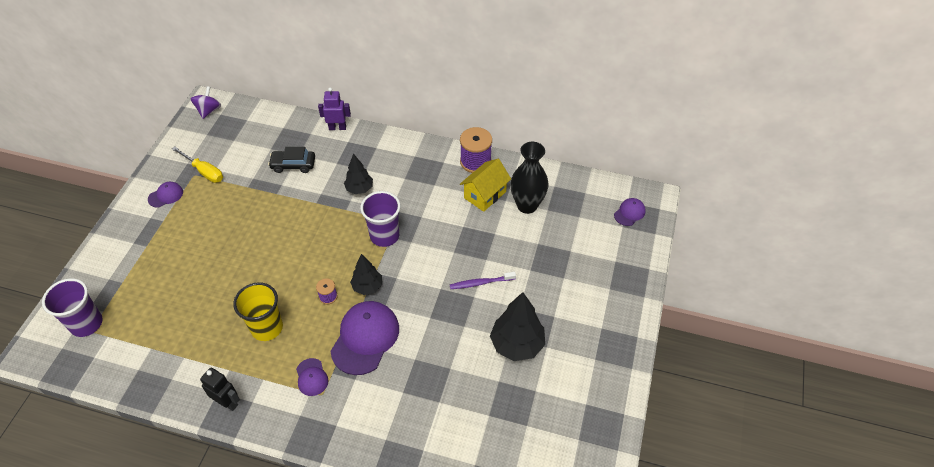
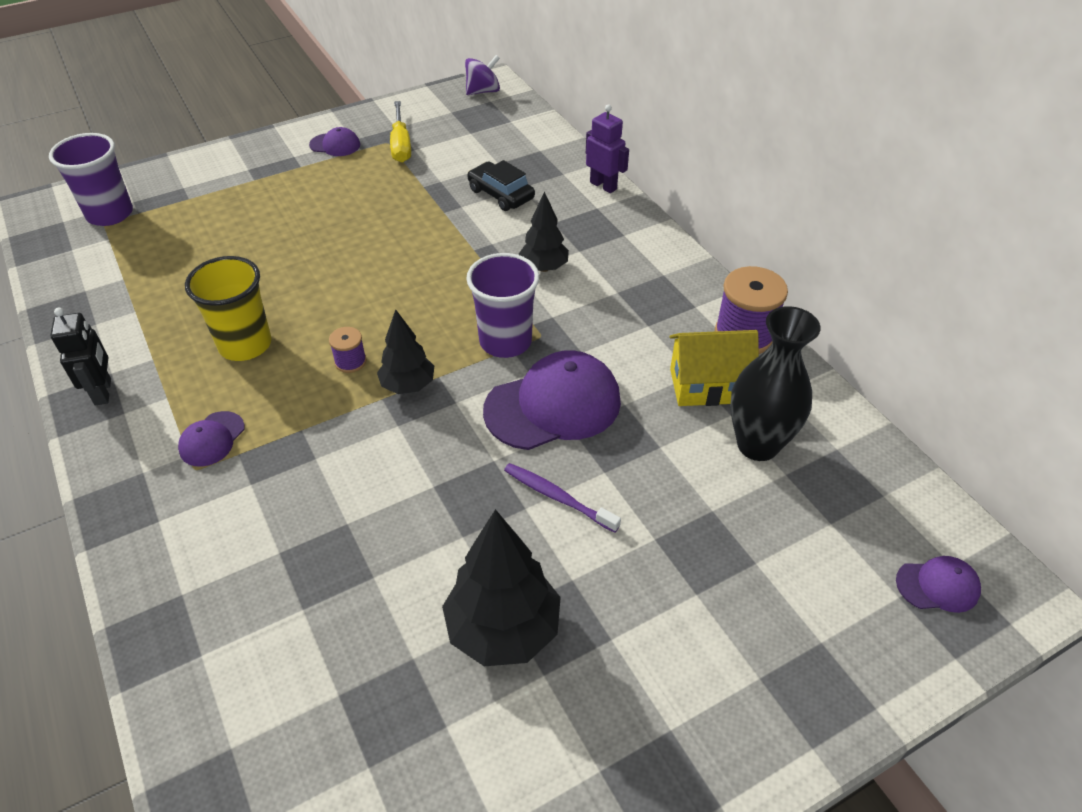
camera: 45 degrees right, 5 degrees down
purple cap [330,301,399,375] -> purple cap moved to [483,350,621,450]

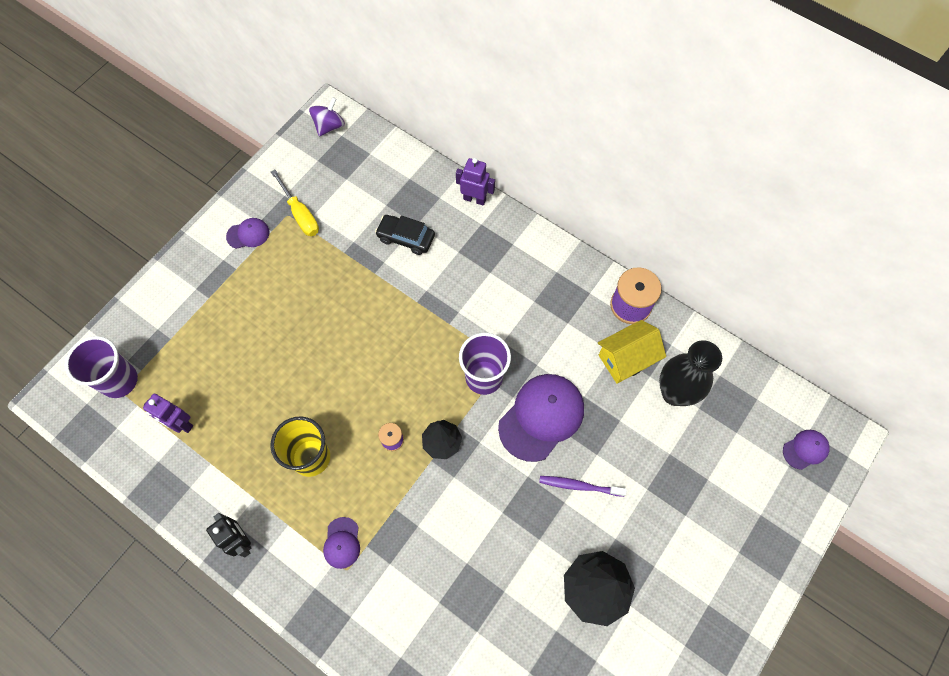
camera: 25 degrees left, 20 degrees up
black tree [519,192,569,272] -> none
none -> purple robot [143,394,193,433]

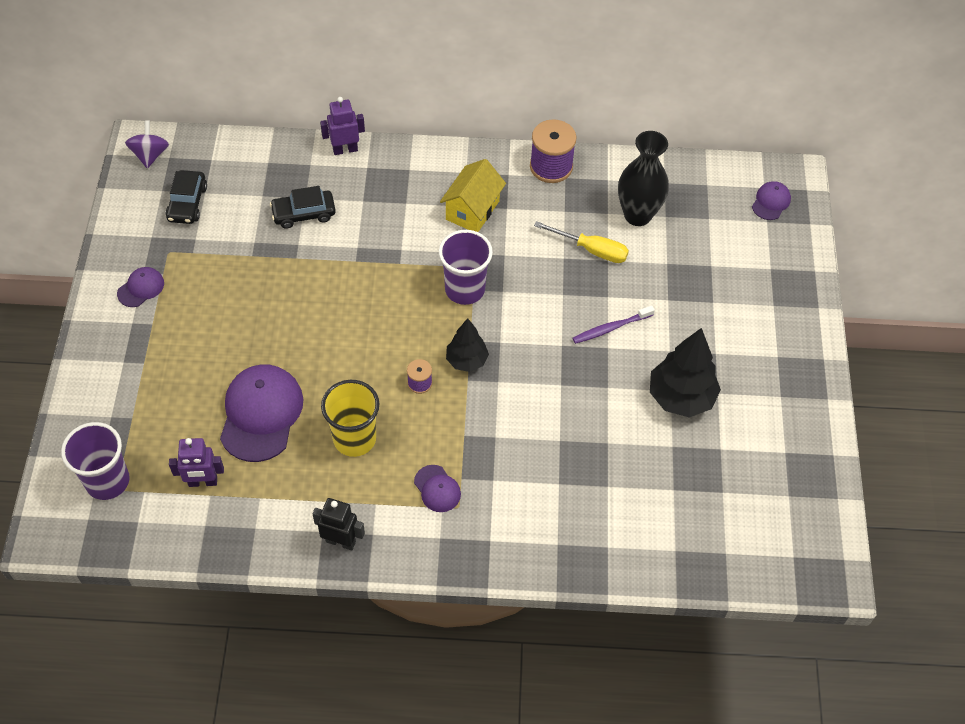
camera: 35 degrees left, 10 degrees down
yellow screwdriver [271,170,319,236] -> yellow screwdriver moved to [534,221,629,263]
purple cap [498,374,584,462] -> purple cap moved to [220,364,303,462]
yellow house [598,320,666,384] -> yellow house moved to [440,159,506,232]
none -> black car [166,170,207,224]

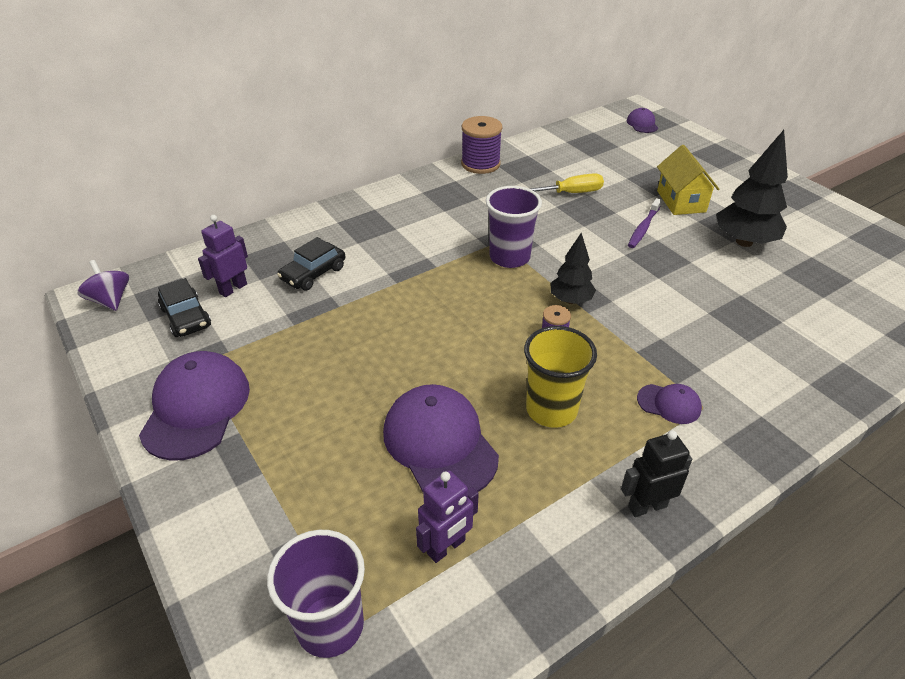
camera: 35 degrees left, 15 degrees down
purple cap [117,267,164,307] -> purple cap [139,351,250,461], size x2.04
purple robot [320,97,365,155] -> purple robot moved to [198,215,248,297]
yellow house [440,159,506,232] -> yellow house moved to [657,145,720,215]
black vase [618,131,669,226] -> none

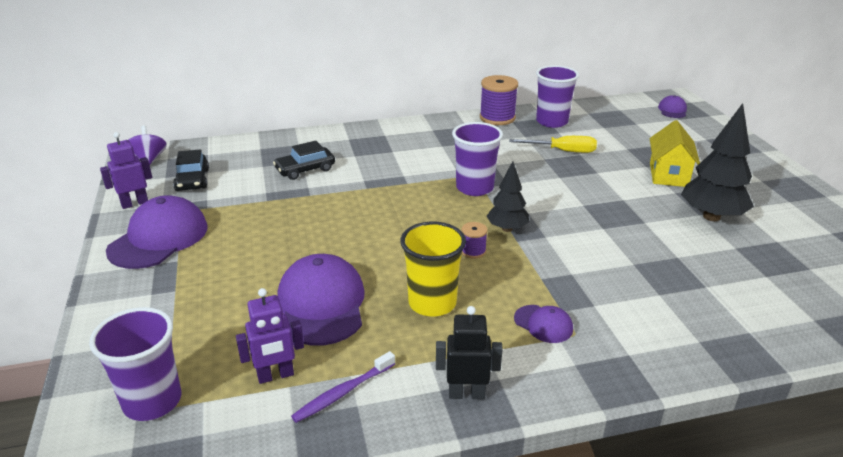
camera: 20 degrees right, 10 degrees down
purple robot [198,215,248,297] -> purple robot moved to [100,132,152,209]
purple toothbrush [628,198,662,248] -> purple toothbrush moved to [291,351,395,423]
none -> purple cup [536,65,579,128]

